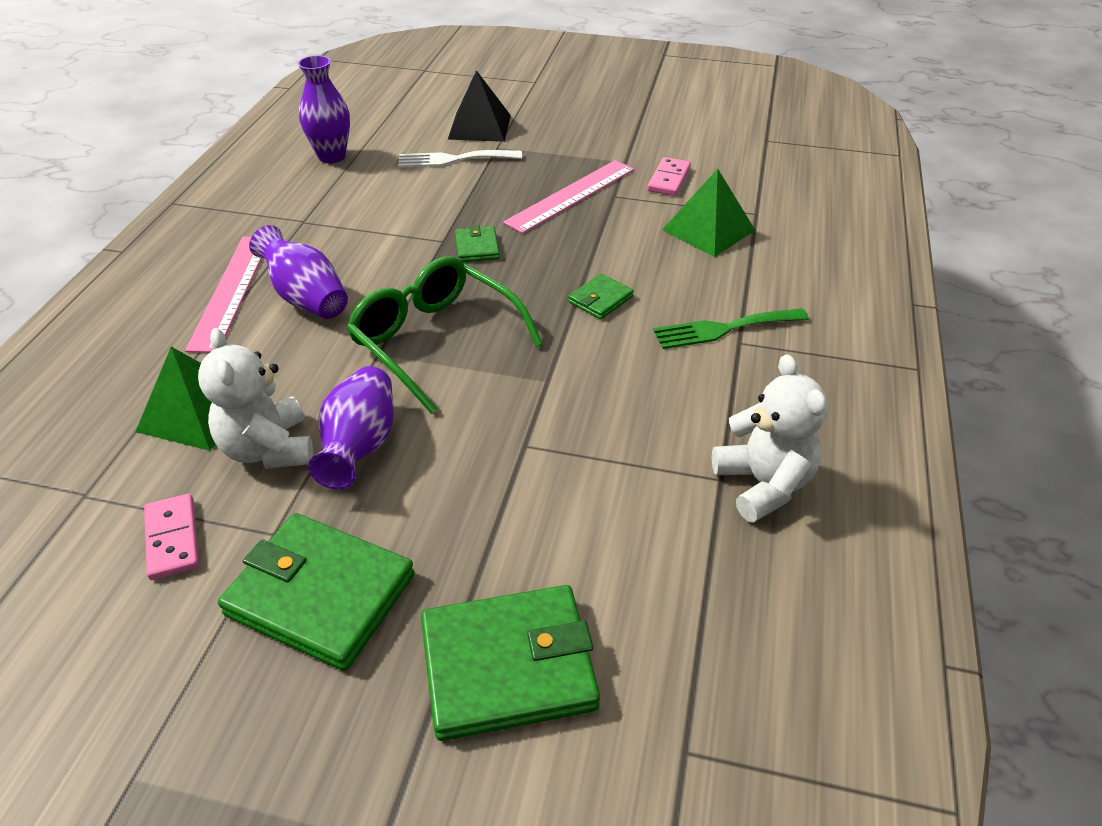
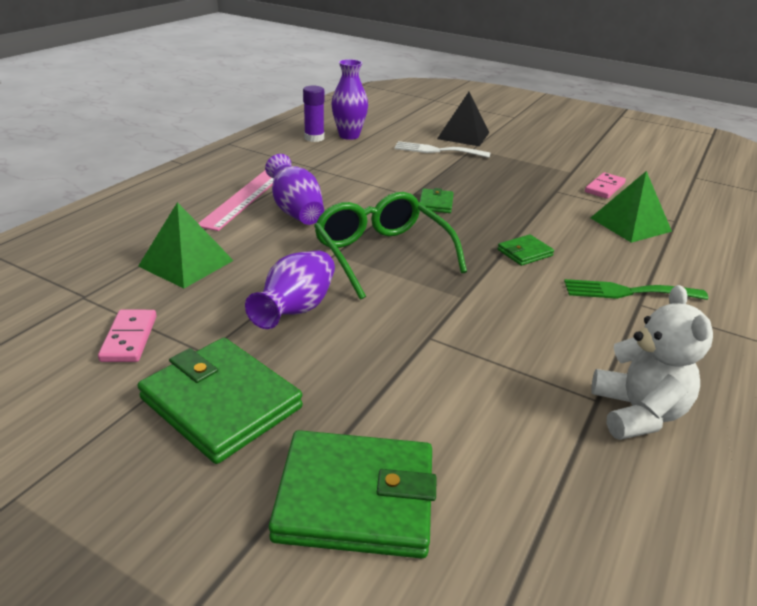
camera: 15 degrees right, 10 degrees down
white teddy bear [198,328,313,469] -> none
pink ruler [503,160,634,234] -> none
none -> purple glue stick [303,86,324,142]

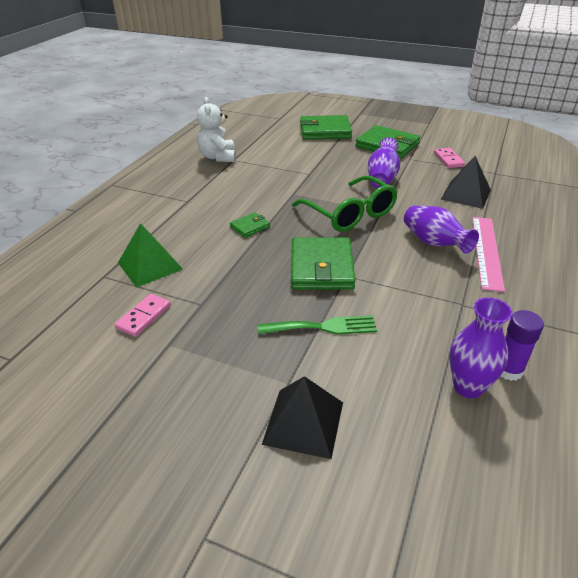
camera: 175 degrees right, 5 degrees up
green pyramid [138,202,234,288] -> black pyramid [441,156,491,209]
white fork [395,141,491,158] -> none
green wallet [419,188,453,213] -> green wallet [291,237,356,290], size x2.06
green fork [564,279,708,300] -> green fork moved to [258,315,377,334]

